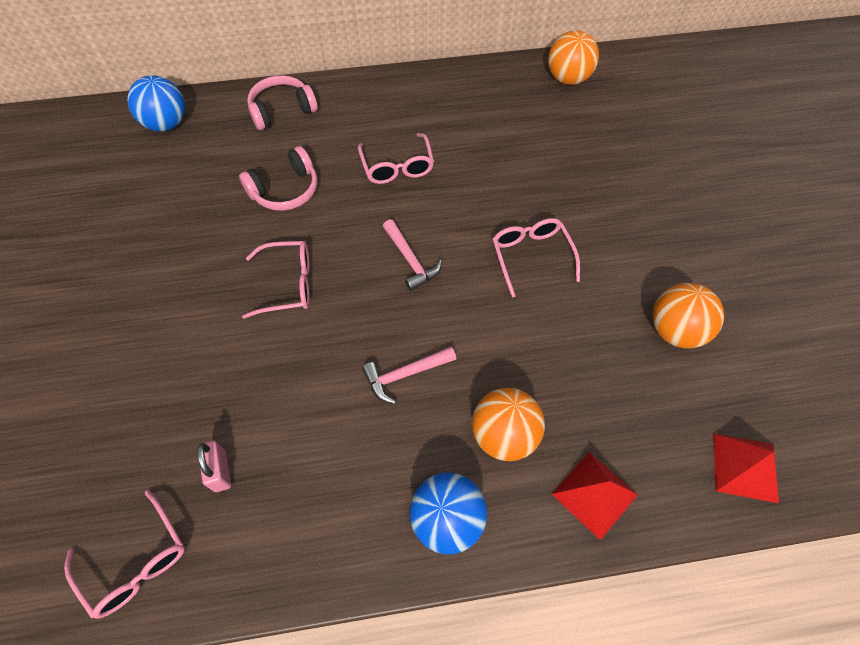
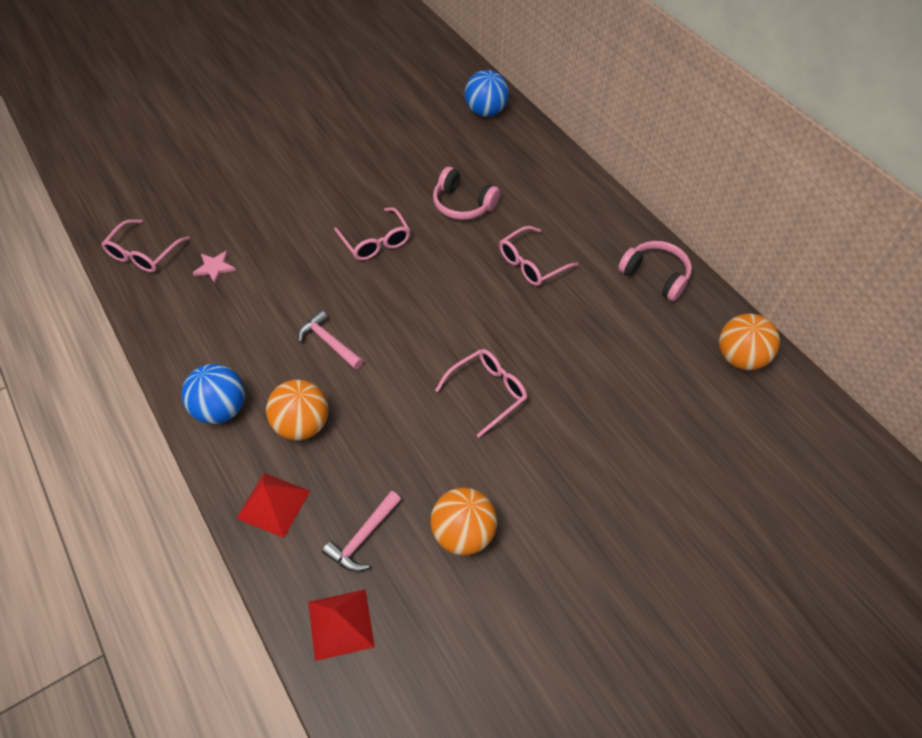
camera: 65 degrees right, 5 degrees down
pink padlock [197,441,231,492] -> pink star [193,251,236,284]
pink headphones [247,75,318,130] -> pink headphones moved to [618,241,692,301]
pink hammer [383,219,442,291] -> pink hammer moved to [322,491,401,572]

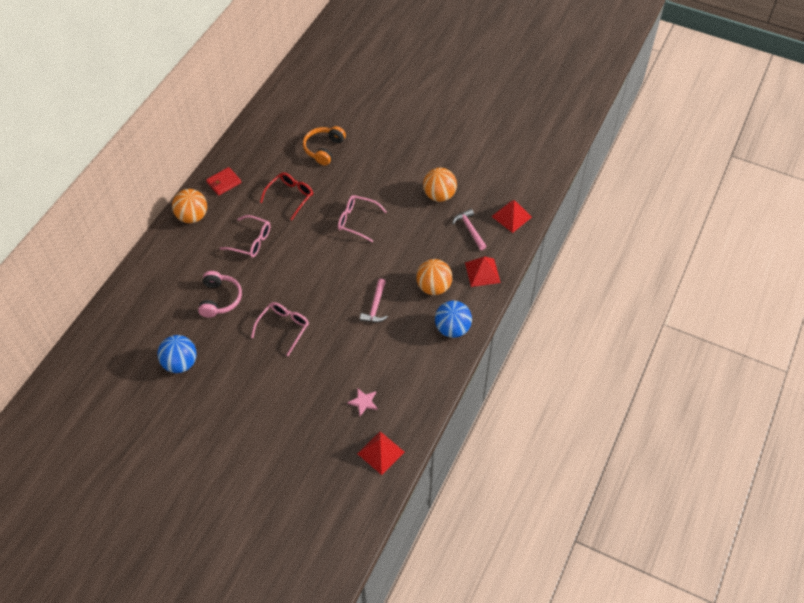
camera: 120 degrees left, 0 degrees up
pink glasses [101,219,190,272] -> red pyramid [357,431,404,475]
pink hammer [322,491,401,572] -> pink hammer turned 120 degrees counterclockwise [452,209,486,250]
blue ball [465,70,509,117] -> blue ball moved to [157,335,197,373]
pink headphones [618,241,692,301] -> red wallet [206,167,241,196]
orange ball [719,313,780,370] -> orange ball moved to [172,189,207,223]
none -> red glasses [260,172,313,220]
none -> orange headphones [303,126,346,165]

